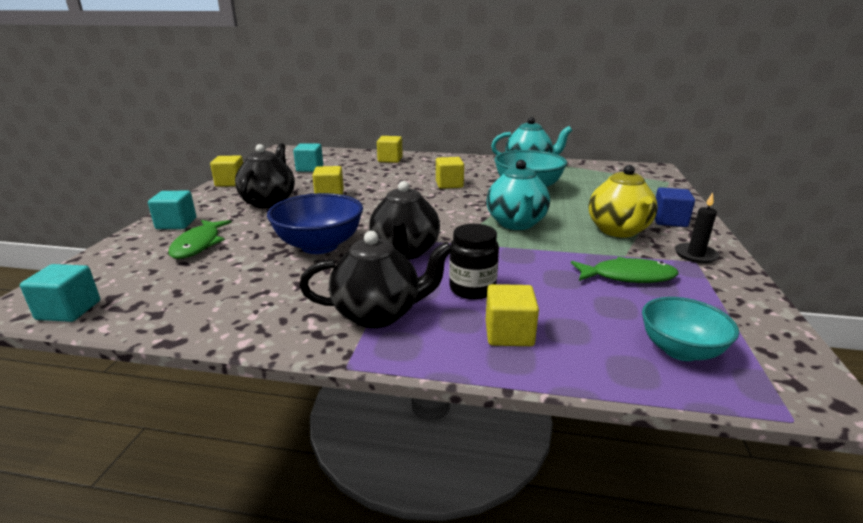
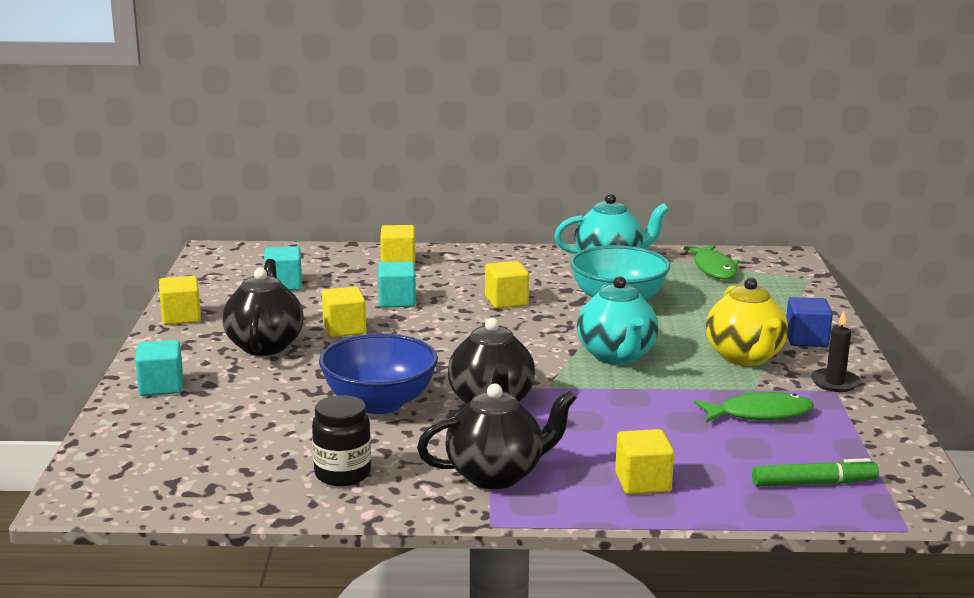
camera: 10 degrees left, 5 degrees down
turquoise cube [20,264,100,322] -> turquoise cube moved to [378,261,416,308]
green fish [168,220,232,259] -> green fish moved to [684,245,740,279]
black jar [449,224,499,300] -> black jar moved to [312,395,371,486]
turquoise bowl [642,297,739,361] -> green marker [752,458,879,486]

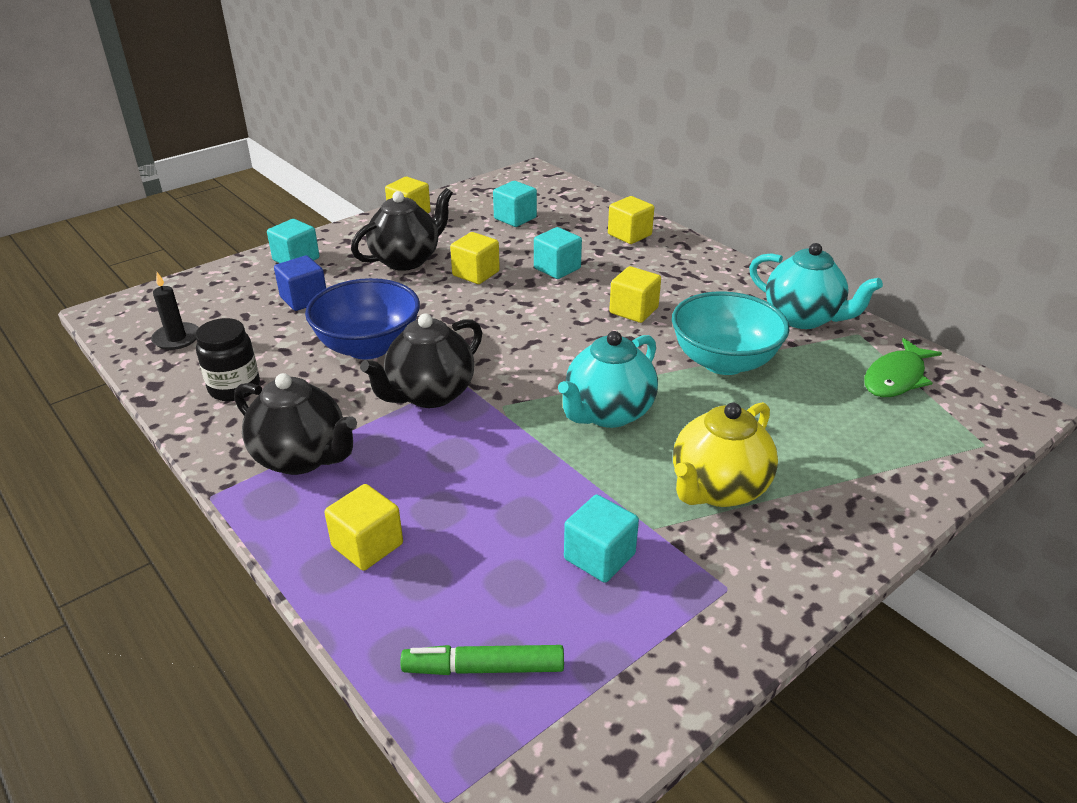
camera: 50 degrees right, 15 degrees up
green fish [694,391,814,423] -> turquoise cube [564,495,639,583]
green marker [752,458,879,486] -> green marker turned 135 degrees clockwise [400,645,564,675]
blue cube [786,297,833,347] -> blue cube moved to [274,255,326,311]
black candle [811,310,861,392] -> black candle moved to [151,272,199,350]

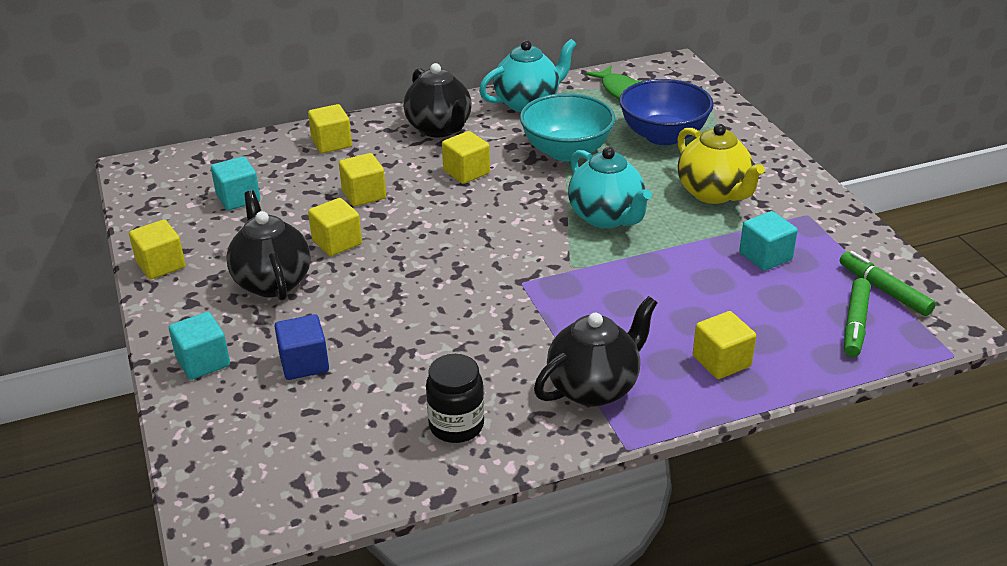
camera: 70 degrees left, 0 degrees up
black candle [151,272,199,350] -> none
blue bowl [305,278,420,360] -> blue bowl moved to [619,79,714,145]
black teapot [360,313,482,408] -> black teapot moved to [403,63,472,138]
turquoise cube [534,227,582,279] -> yellow cube [339,153,386,206]
none -> green marker [840,251,936,316]

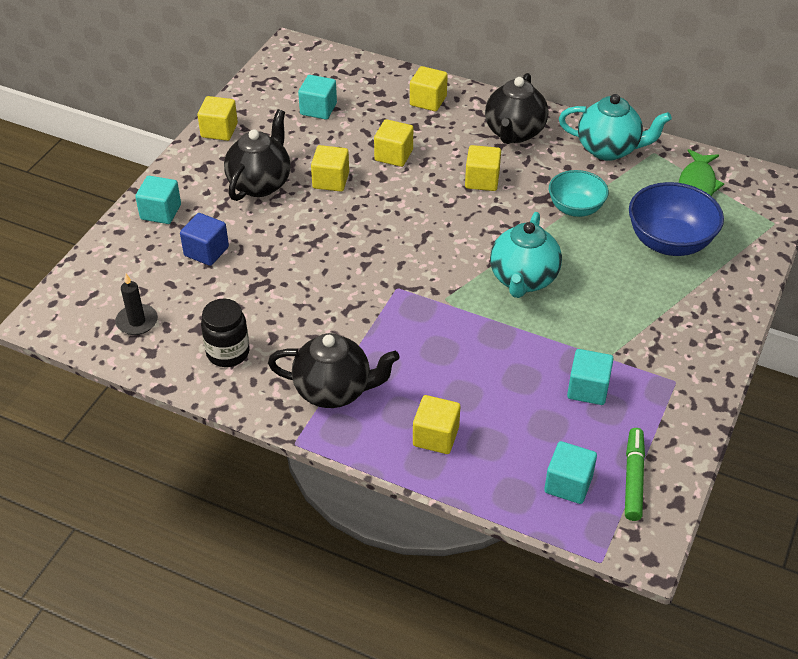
camera: 45 degrees right, 10 degrees up
turquoise bowl [520,93,615,161] -> turquoise bowl [549,170,609,217], size x0.66
yellow teapot [677,124,765,204] -> none
green marker [844,278,871,357] -> turquoise cube [544,441,597,504]
none -> black candle [115,274,158,335]

